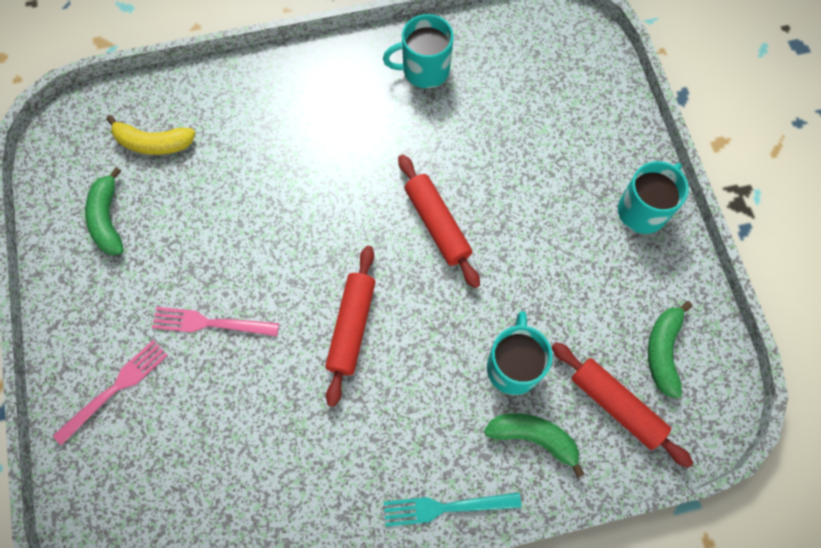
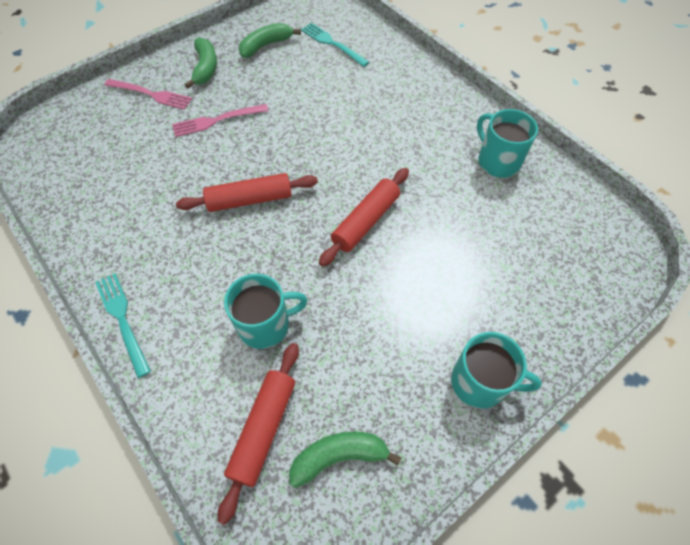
camera: 65 degrees right, 10 degrees down
yellow banana [106,115,195,155] -> turquoise fork [301,23,369,67]
pink fork [152,307,279,336] -> pink fork turned 90 degrees counterclockwise [172,104,268,137]
green banana [484,413,584,478] -> green banana moved to [185,37,217,89]

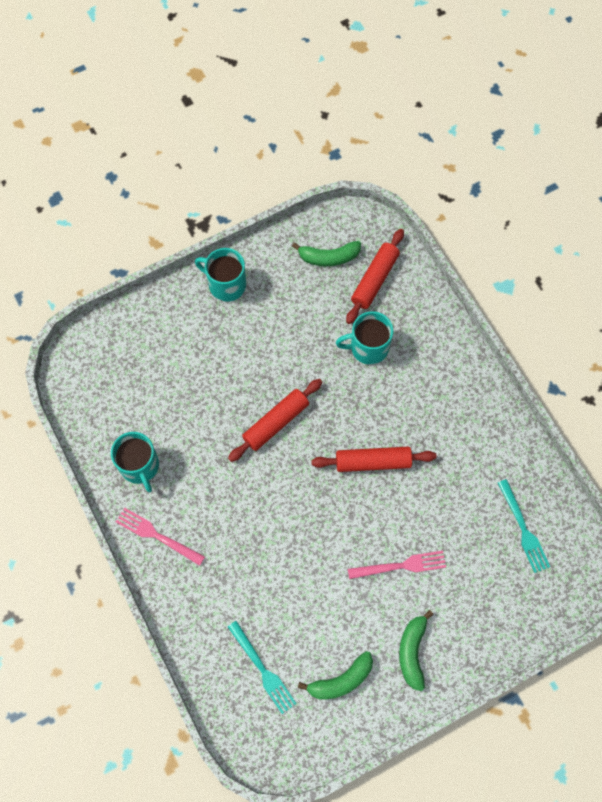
camera: 170 degrees left, 10 degrees up
turquoise fork [95,273,151,378] -> turquoise fork moved to [498,479,550,573]
pink fork [105,79,192,110] -> pink fork moved to [116,508,205,566]

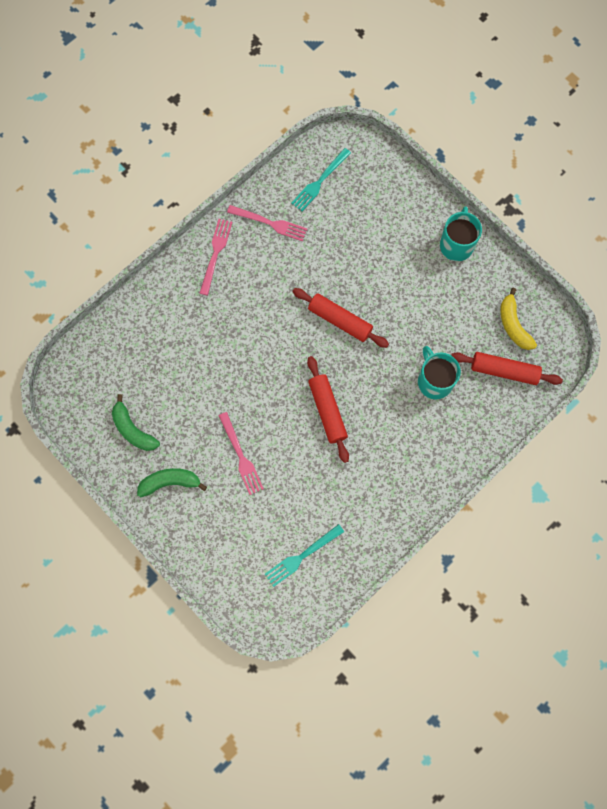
camera: 75 degrees right, 5 degrees up
turquoise mug [111,432,159,492] -> pink fork [227,205,307,241]
turquoise fork [228,621,297,714] -> turquoise fork moved to [291,148,351,211]
green banana [292,241,361,266] -> yellow banana [500,288,537,350]

